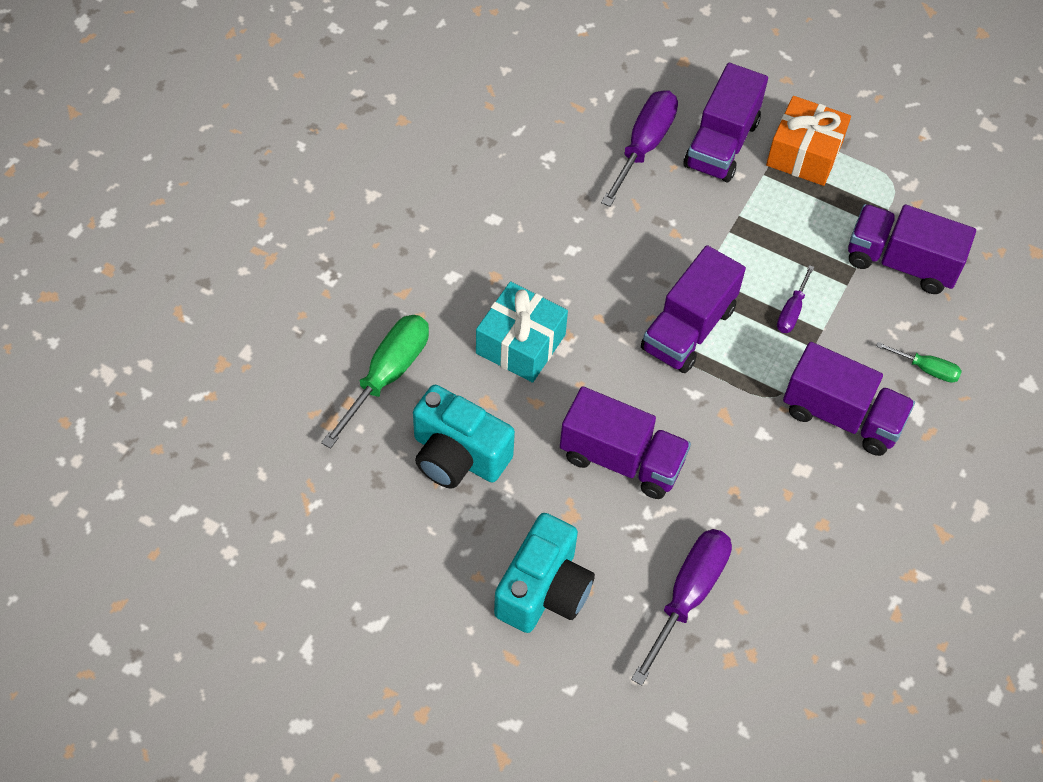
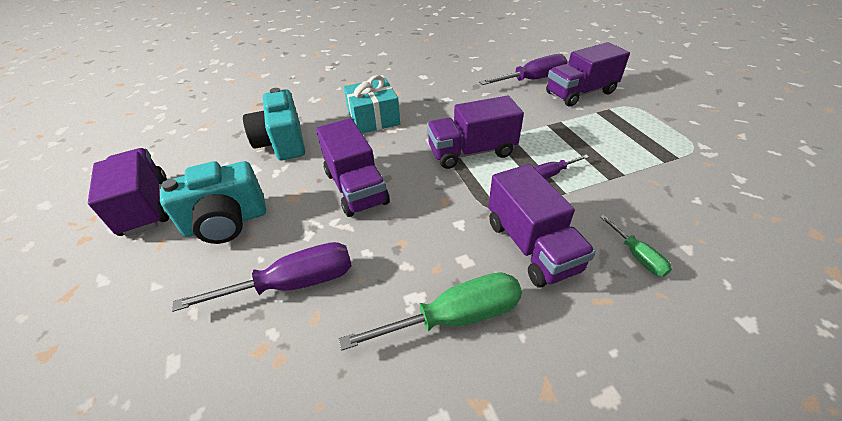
camera: 45 degrees right, 15 degrees down
green screwdriver [321,315,429,449] -> green screwdriver moved to [339,272,522,351]
orange gift [766,96,851,186] -> none
purple truck [848,204,976,294] -> purple truck moved to [88,148,169,237]

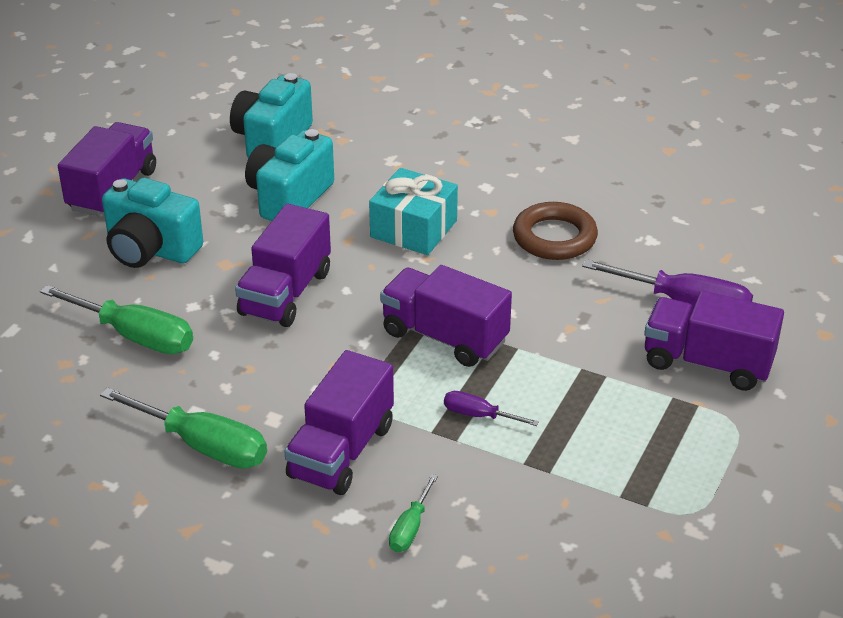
camera: 45 degrees right, 5 degrees down
purple screwdriver [172,242,352,312] -> green screwdriver [40,285,193,354]
none -> turquoise camera [230,73,313,158]
none -> brown ring [513,202,598,260]

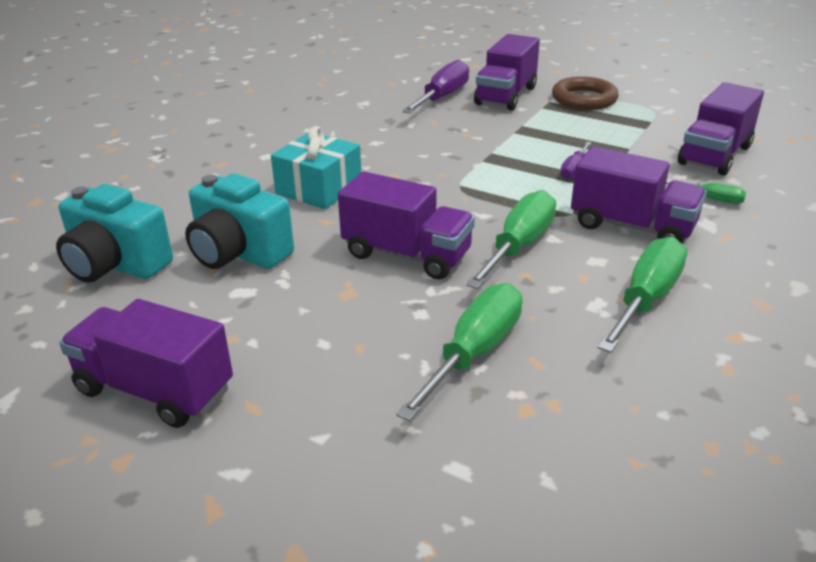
camera: 85 degrees left, 5 degrees down
turquoise camera [102,178,203,268] -> none
purple truck [380,265,512,367] -> purple truck moved to [678,82,764,175]
brown ring [513,202,598,260] -> brown ring moved to [552,76,619,110]
none -> green screwdriver [466,190,556,289]

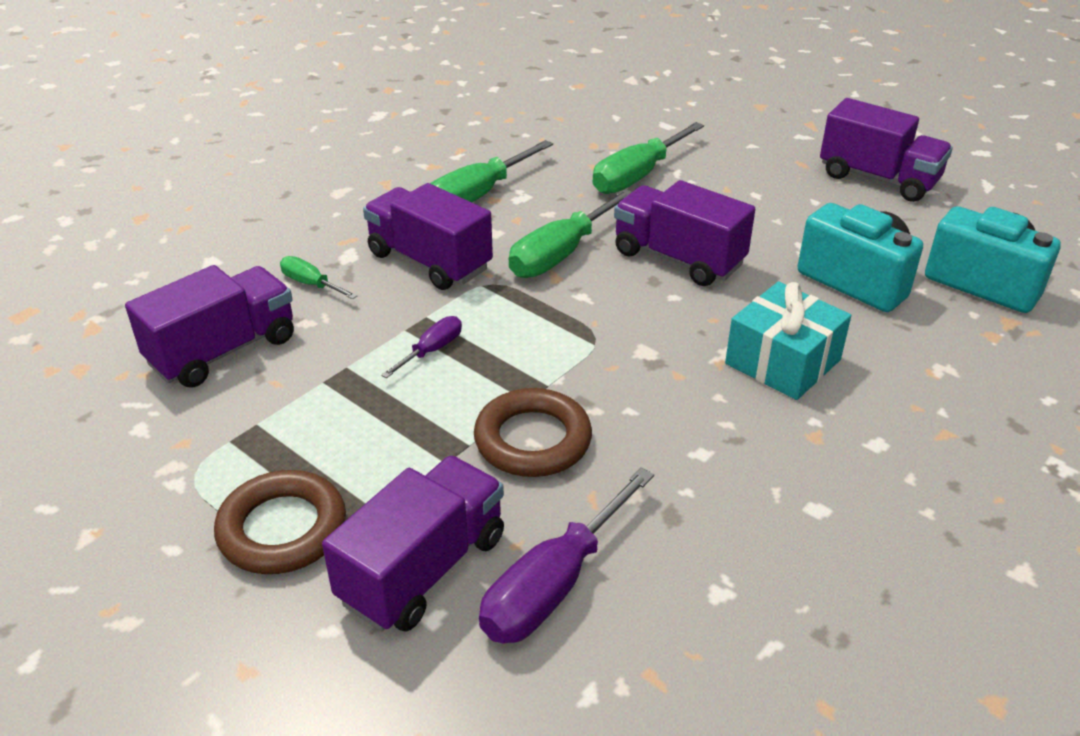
camera: 170 degrees left, 5 degrees up
none -> brown ring [474,388,592,477]

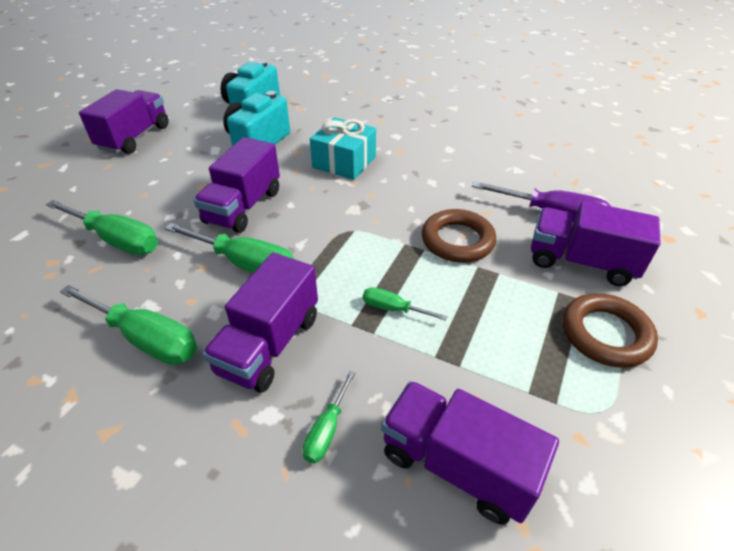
camera: 105 degrees left, 5 degrees up
purple screwdriver [381,316,462,378] -> green screwdriver [363,287,448,321]

